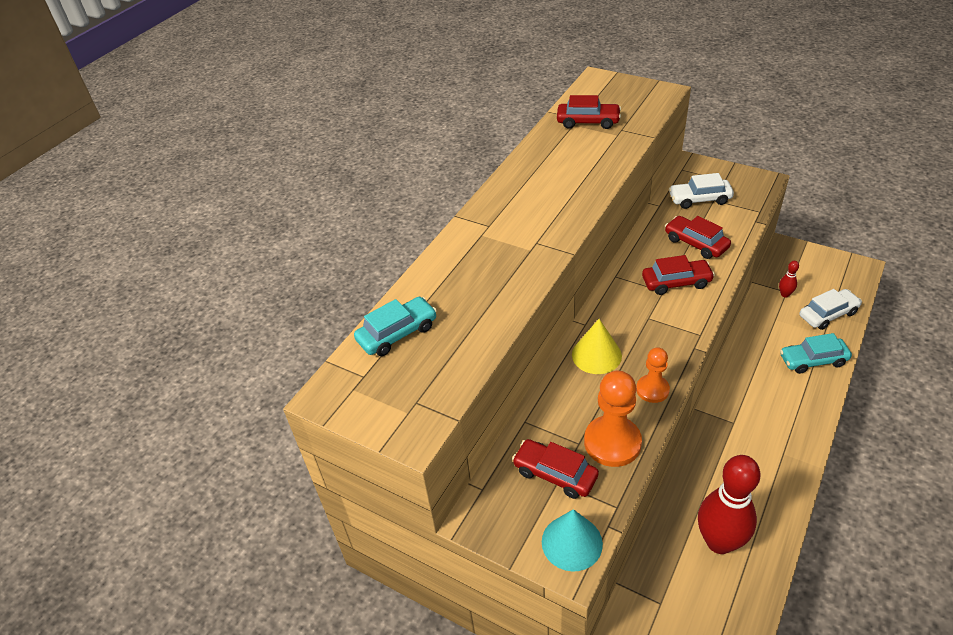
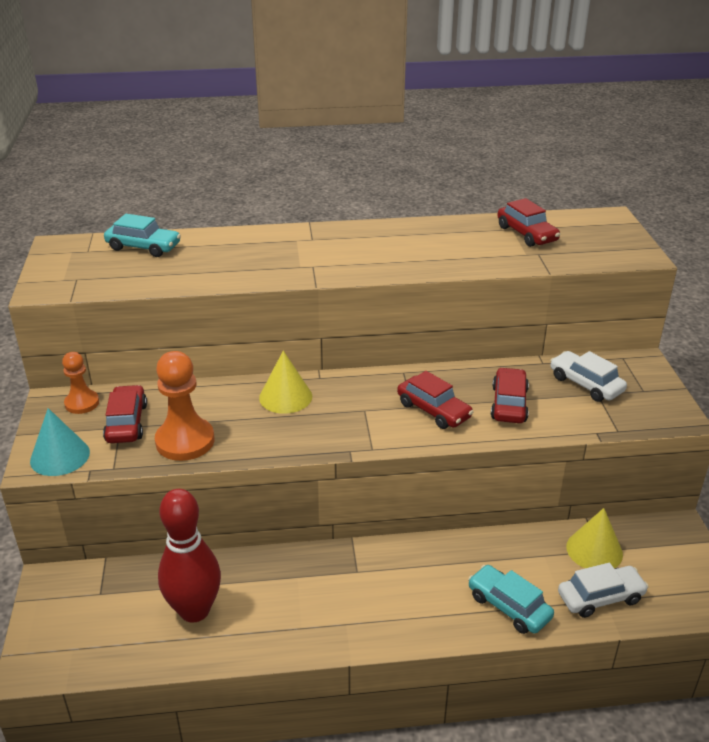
camera: 50 degrees right, 10 degrees down
orange pawn [636,347,670,403] -> orange pawn moved to [62,352,99,414]
red bowling pin [779,261,799,297] -> yellow cone [566,508,623,568]
white car [799,289,862,330] -> white car turned 45 degrees counterclockwise [558,563,649,618]

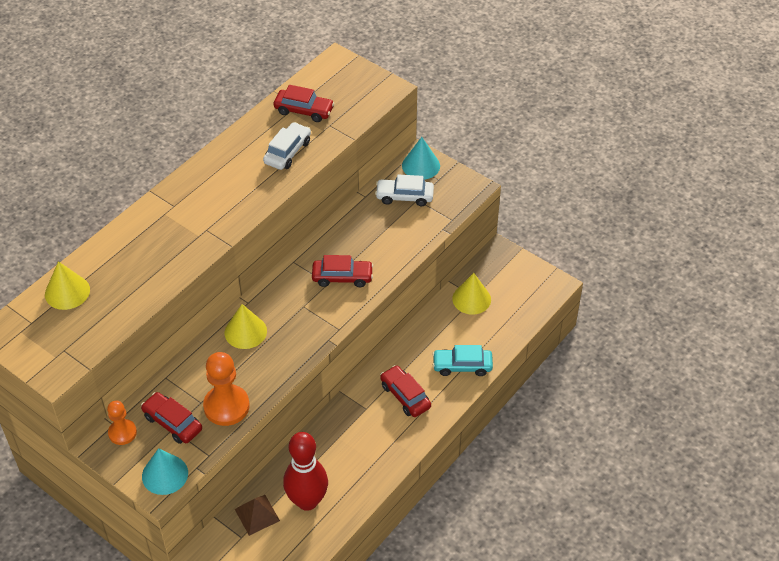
camera: 45 degrees left, 15 degrees up
turquoise car [104,214,181,257] -> yellow cone [45,261,90,310]
red car [491,367,529,423] -> red car moved to [380,365,431,417]
white car [558,563,649,618] -> white car moved to [263,122,311,170]
none -> brown pyramid [235,495,280,536]
none -> turquoise cone [402,137,440,180]

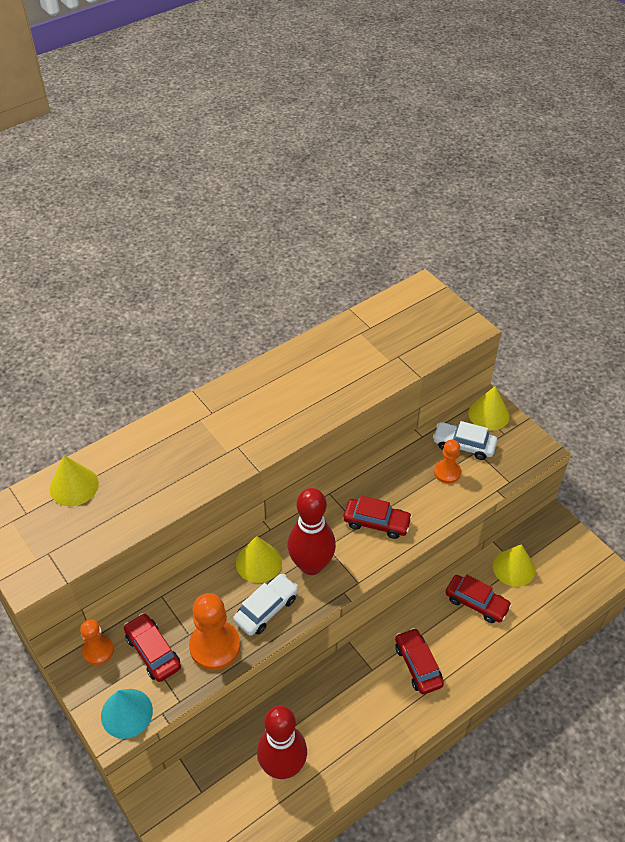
camera: 15 degrees right, 0 degrees up
brown pyramid [235,495,280,536] -> none
white car [263,122,311,170] -> white car moved to [233,574,298,636]
red car [274,85,334,122] -> red car moved to [445,575,512,623]
turquoise cone [402,137,440,180] -> yellow cone [468,386,510,431]
turquoise car [432,345,493,376] -> none
none -> red bowling pin [288,488,336,575]
none -> orange pawn [434,440,461,484]

